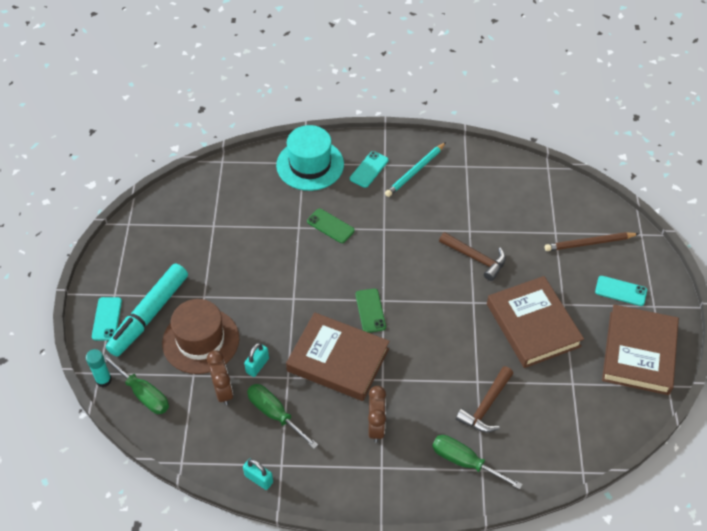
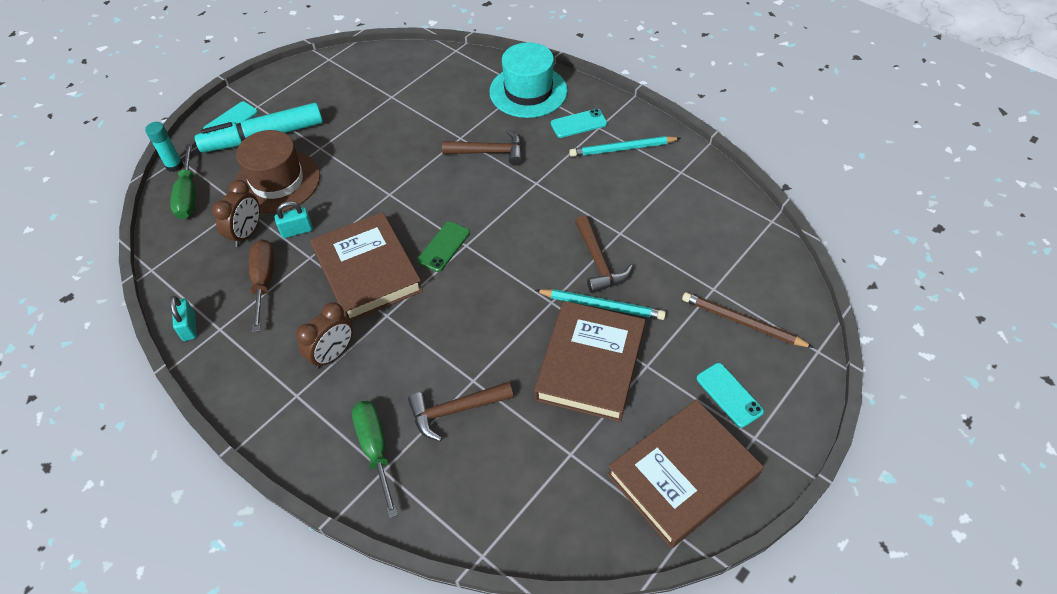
camera: 40 degrees right, 0 degrees up
green screwdriver [247,384,318,449] -> brown screwdriver [249,239,274,332]
green phone [307,209,355,243] -> brown hammer [442,130,522,166]
none -> turquoise pencil [535,289,666,320]

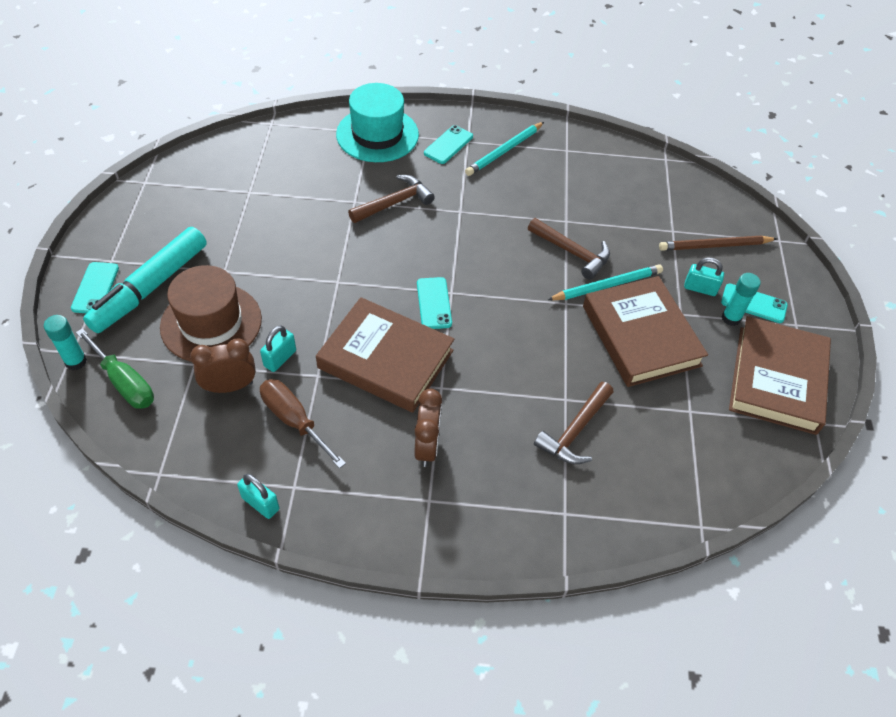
camera: 40 degrees left, 0 degrees up
brown clock [212,180,260,247] -> brown clock turned 90 degrees counterclockwise [190,339,256,393]
green screwdriver [352,401,398,518] -> none
green phone [417,221,470,272] -> turquoise phone [417,277,452,329]
none -> turquoise padlock [684,258,724,296]
none -> turquoise glue stick [721,273,761,326]

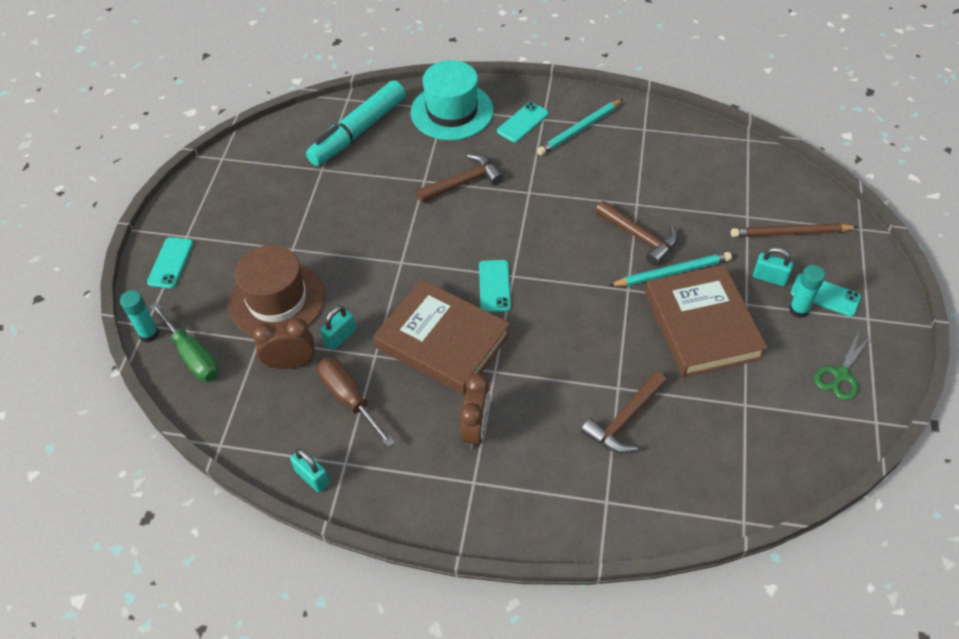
camera: 10 degrees right, 0 degrees up
turquoise marker [83,227,207,333] -> turquoise marker moved to [306,80,406,166]
brown book [729,316,831,435] -> green scissors [814,332,871,400]

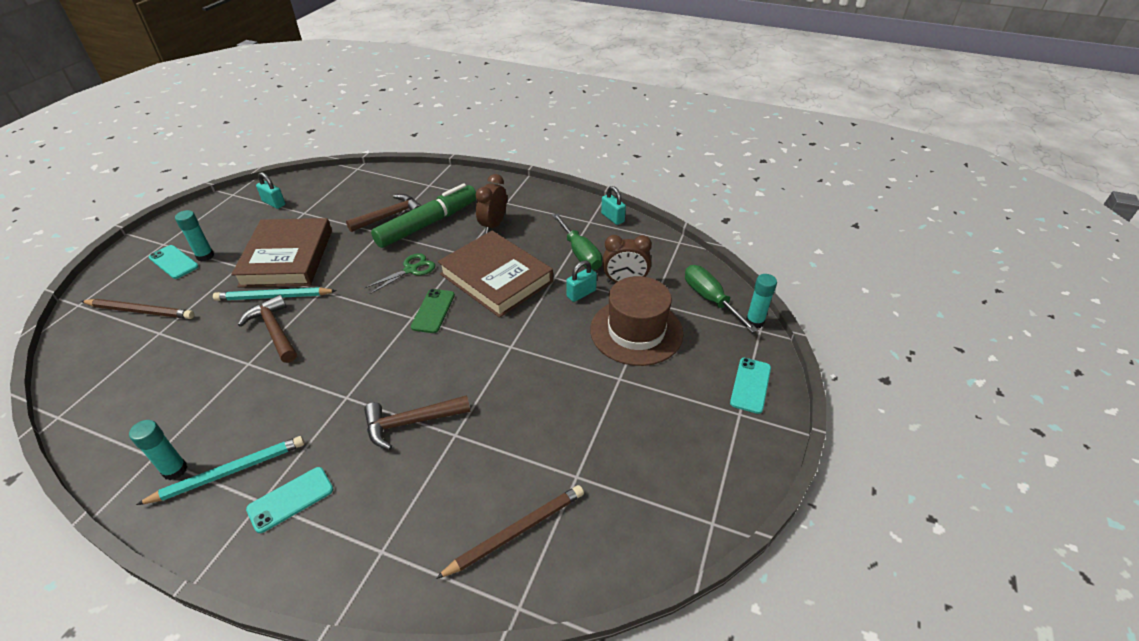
camera: 170 degrees left, 10 degrees down
turquoise marker [306,80,406,166] -> brown pencil [436,485,584,579]
brown screwdriver [318,358,395,447] -> green screwdriver [552,213,602,270]
turquoise hat [411,60,494,140] -> none
turquoise phone [479,260,511,312] -> green phone [411,289,455,333]
turquoise padlock [753,247,793,286] -> turquoise padlock moved to [256,172,285,209]
green scissors [814,332,871,400] -> green scissors moved to [365,253,435,294]
none -> turquoise glue stick [129,420,187,480]
none -> green marker [371,183,476,248]

